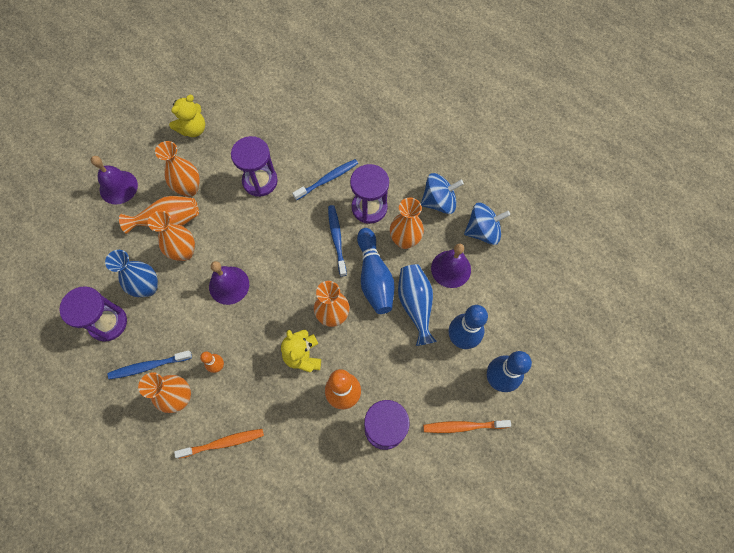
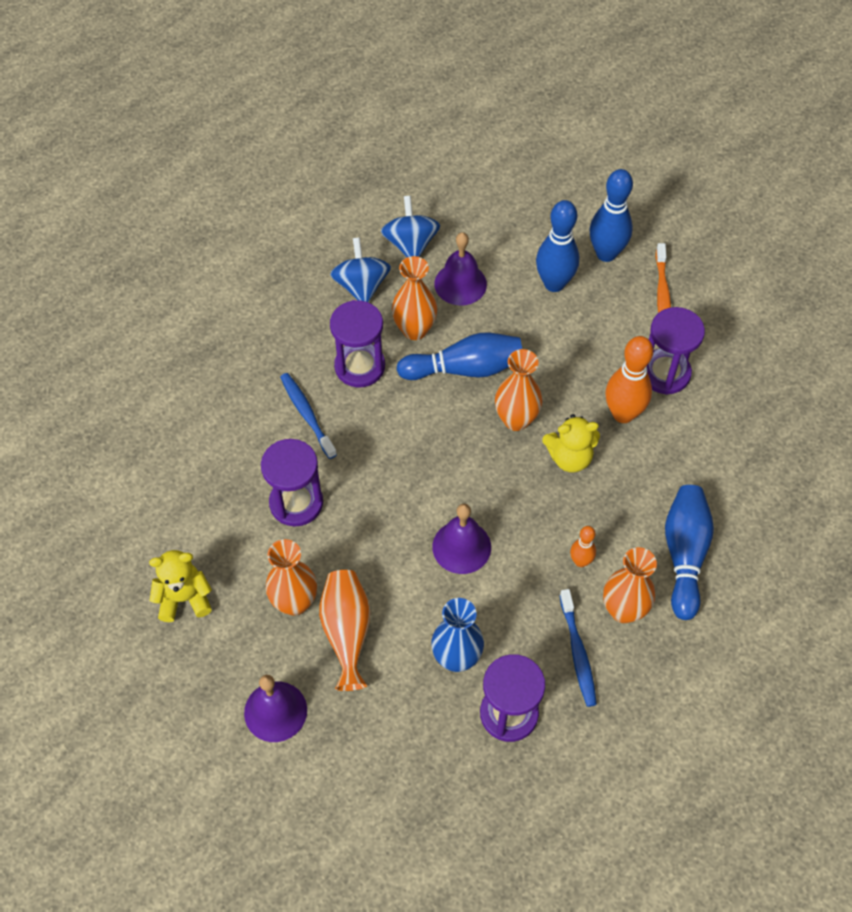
camera: 85 degrees left, 10 degrees down
orange vase [148,211,195,261] -> none
yellow teddy bear [169,95,205,137] -> yellow teddy bear turned 60 degrees counterclockwise [149,550,212,622]
orange toothbrush [174,429,264,459] -> blue bowling pin [665,485,714,620]
blue toothbrush [328,205,347,277] -> none
blue vase [398,264,437,346] -> none

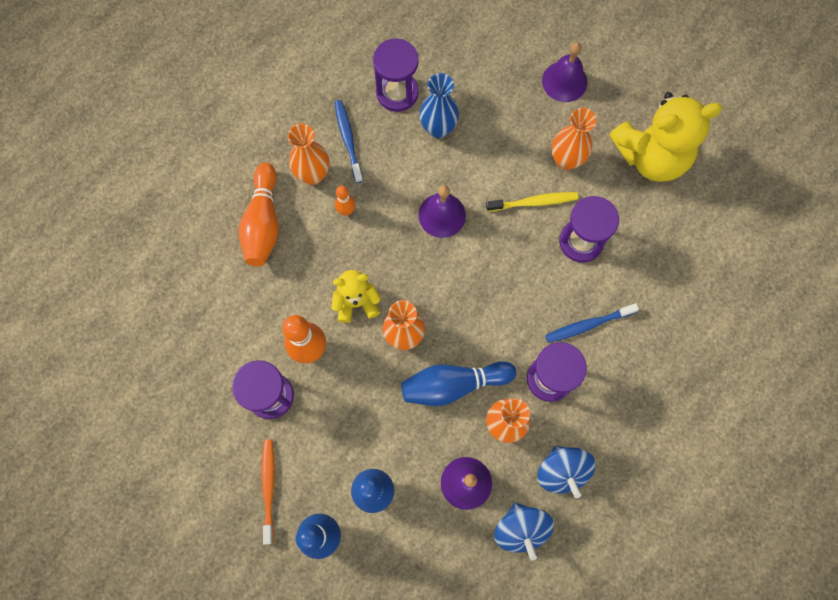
camera: 175 degrees right, 15 degrees up
yellow teddy bear [149,550,212,622] -> yellow teddy bear [609,92,723,182], size x1.84
blue toothbrush [280,373,337,459] -> blue toothbrush turned 105 degrees clockwise [545,303,639,343]
orange vase [319,570,371,691] -> none
blue bowling pin [665,485,714,620] -> orange bowling pin [239,163,279,266]
none -> yellow toothbrush [486,192,578,212]

